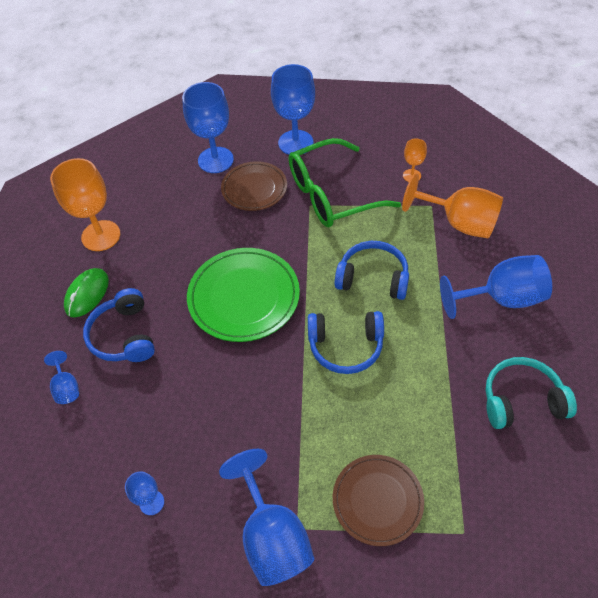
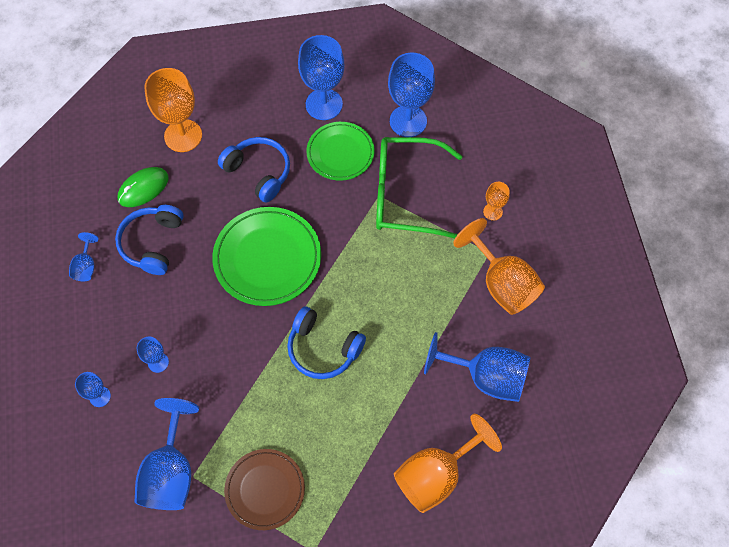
camera: 25 degrees right, 10 degrees up
brown plate [221,161,287,211] -> green plate [306,122,375,181]
blue headphones [334,241,409,300] -> blue headphones moved to [218,137,290,202]
turquoise headphones [485,357,577,429] -> orange goblet [394,414,502,513]
none -> blue goblet [136,337,169,373]

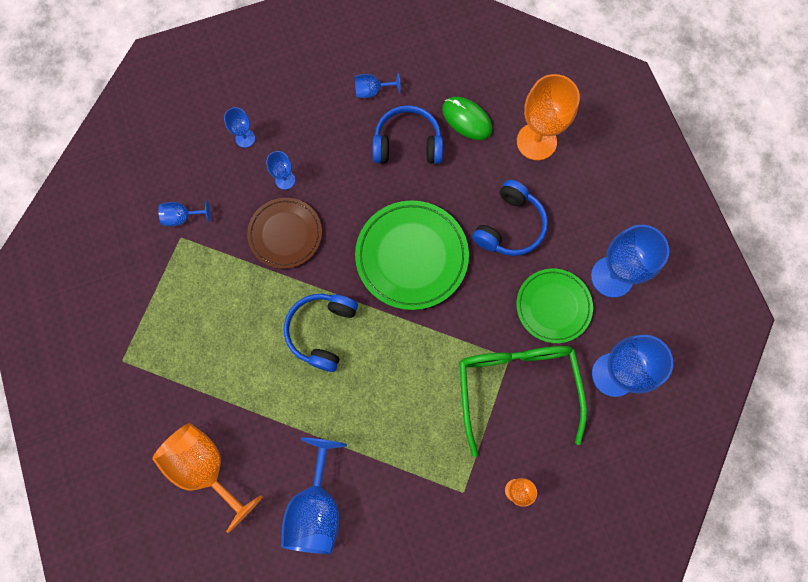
camera: 80 degrees right, 10 degrees up
blue goblet [135,398,199,510] -> blue goblet [158,201,211,226], size x0.49
brown plate [224,449,305,530] -> brown plate moved to [247,198,322,269]
orange goblet [453,218,545,315] -> none

